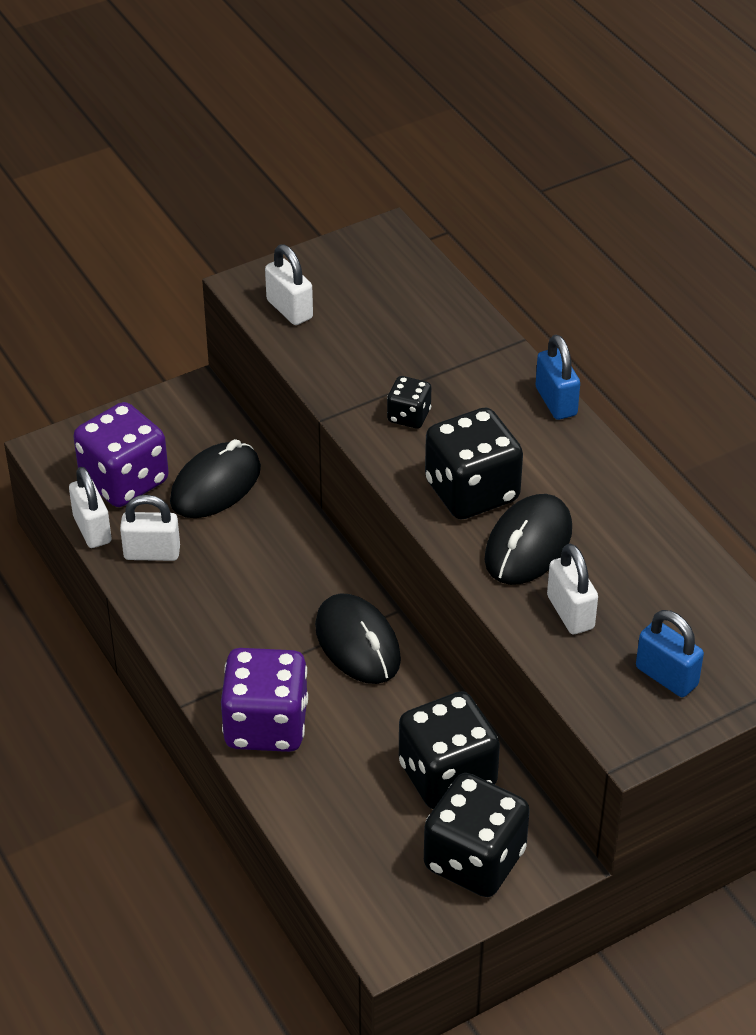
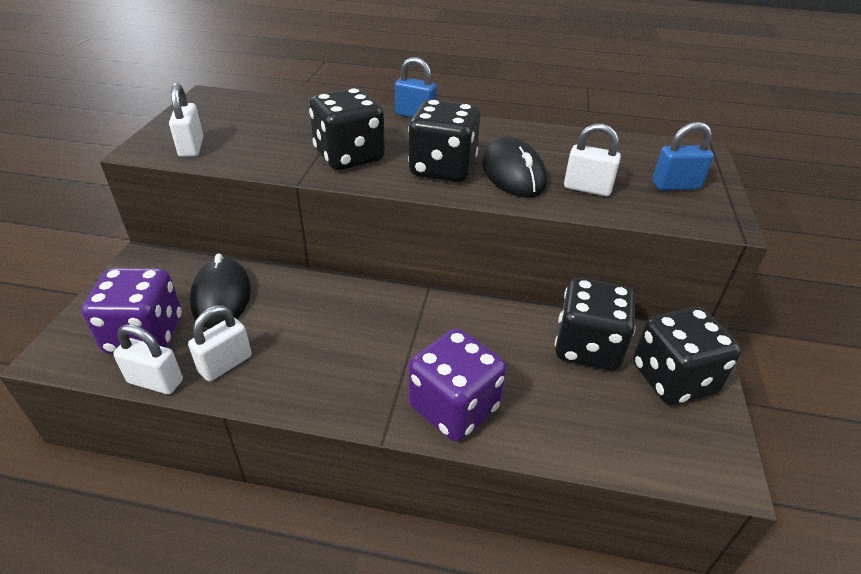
camera: 50 degrees left, 5 degrees down
white padlock [265,244,313,325] -> white padlock turned 75 degrees clockwise [169,83,203,157]
black mouse [315,593,401,684] -> none
black dice [387,376,431,428] -> black dice [309,88,385,170], size x1.99

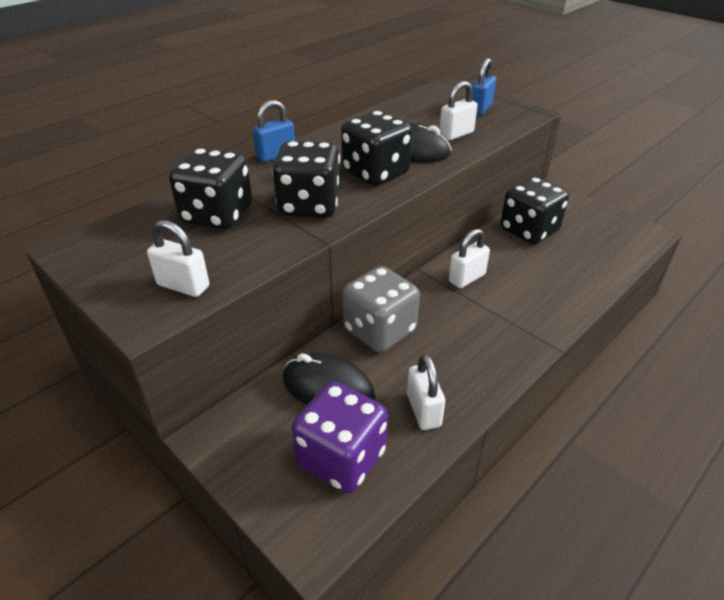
camera: 55 degrees left, 0 degrees up
white padlock [113,324,183,394] -> white padlock moved to [449,229,490,288]
purple dice [408,329,507,442] -> none
black dice [633,307,742,405] -> black dice moved to [169,148,252,230]
none -> grey dice [342,266,420,353]

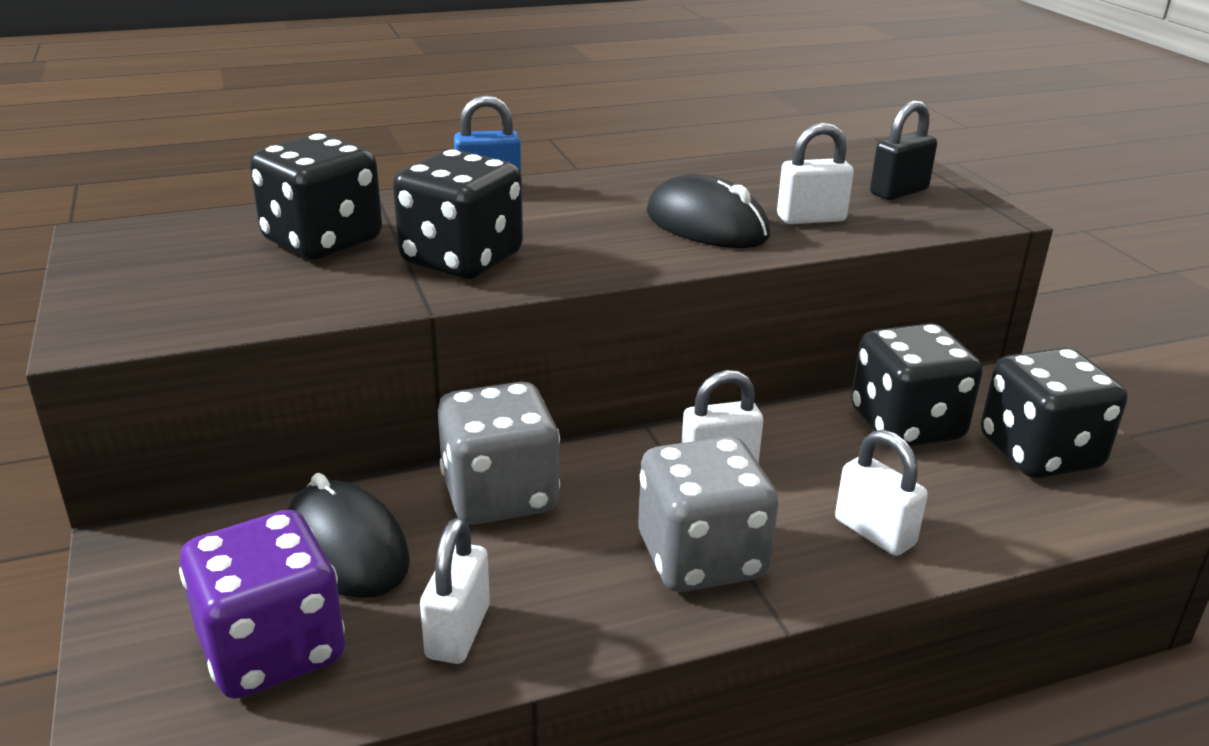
camera: 25 degrees right, 10 degrees down
white padlock [147,220,209,297] -> white padlock moved to [835,430,928,556]
black dice [341,111,412,186] -> black dice moved to [981,348,1127,478]
blue padlock [472,58,496,115] -> black padlock [870,100,937,200]
none -> grey dice [638,436,778,592]

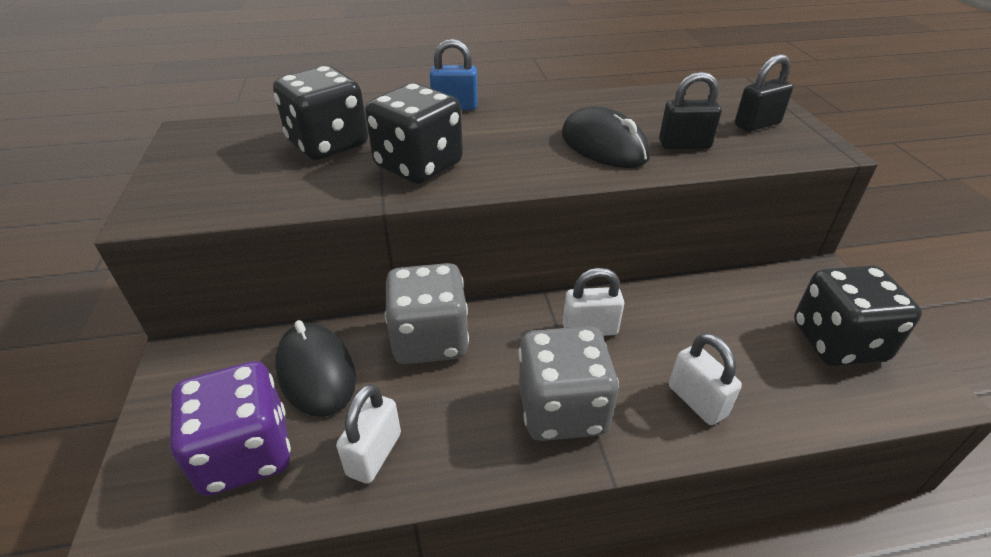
camera: 10 degrees right, 10 degrees up
white padlock [777,123,854,224] -> black padlock [659,72,722,149]
black dice [851,323,982,447] -> none

